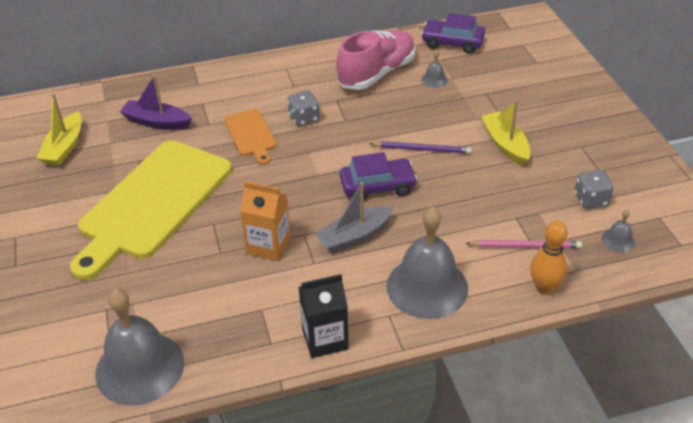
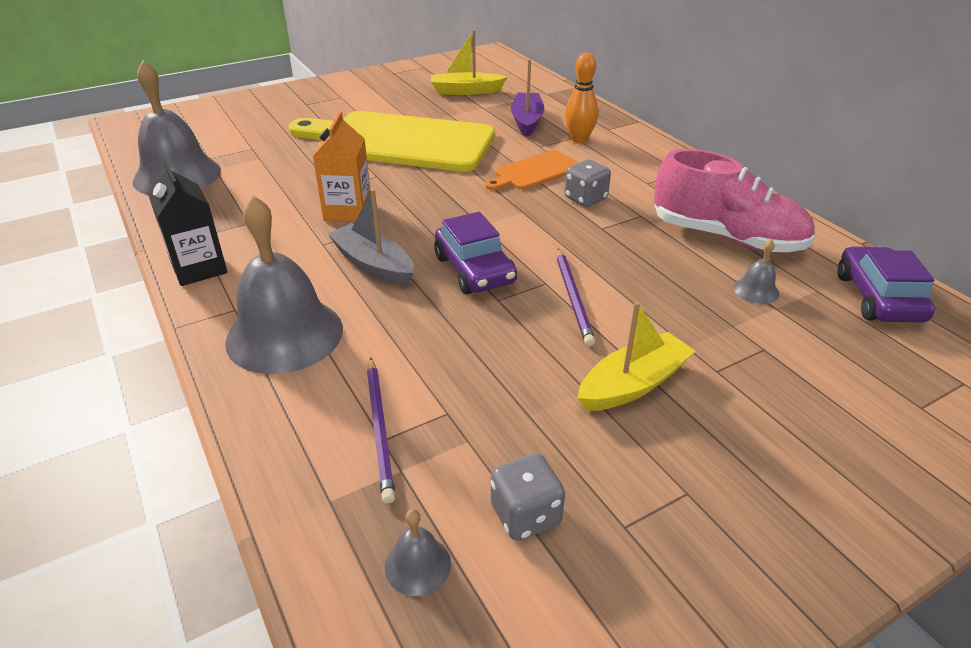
camera: 75 degrees right, 5 degrees down
pink pencil [465,240,582,249] -> purple pencil [367,357,395,504]
orange bowling pin [530,220,568,294] -> orange bowling pin moved to [565,53,598,143]

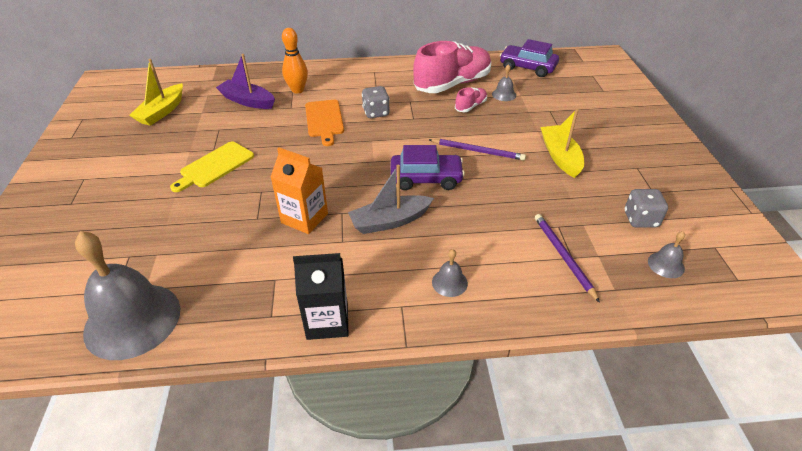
camera: 65 degrees left, 5 degrees up
grey bell [225,195,343,374] -> grey bell [432,249,468,297], size x0.42
yellow cutting board [288,111,495,172] -> yellow cutting board [170,141,254,192], size x0.47
purple pencil [367,357,395,504] -> purple pencil turned 120 degrees counterclockwise [535,214,600,303]
none -> pink shoe [455,87,487,112]

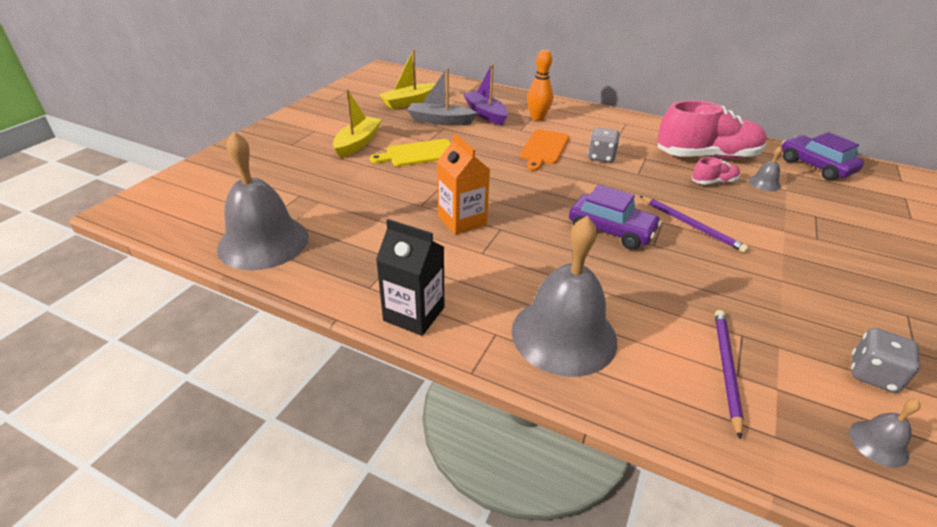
camera: 30 degrees right, 5 degrees down
grey boat [348,165,434,234] -> grey boat moved to [407,68,477,125]
grey bell [432,249,468,297] -> grey bell [511,216,617,377], size x2.41
yellow boat [540,109,584,178] -> yellow boat moved to [333,89,382,158]

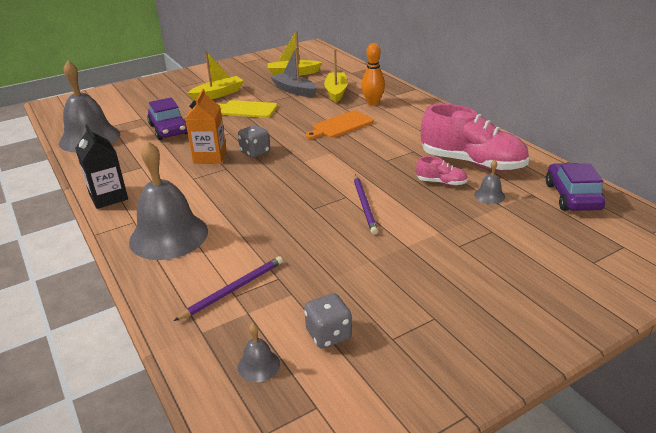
camera: 35 degrees right, 5 degrees down
purple boat [464,63,508,125] -> yellow boat [324,49,348,103]
purple car [569,184,662,250] -> purple car moved to [147,97,188,140]
grey dice [588,128,620,163] -> grey dice moved to [238,125,270,158]

